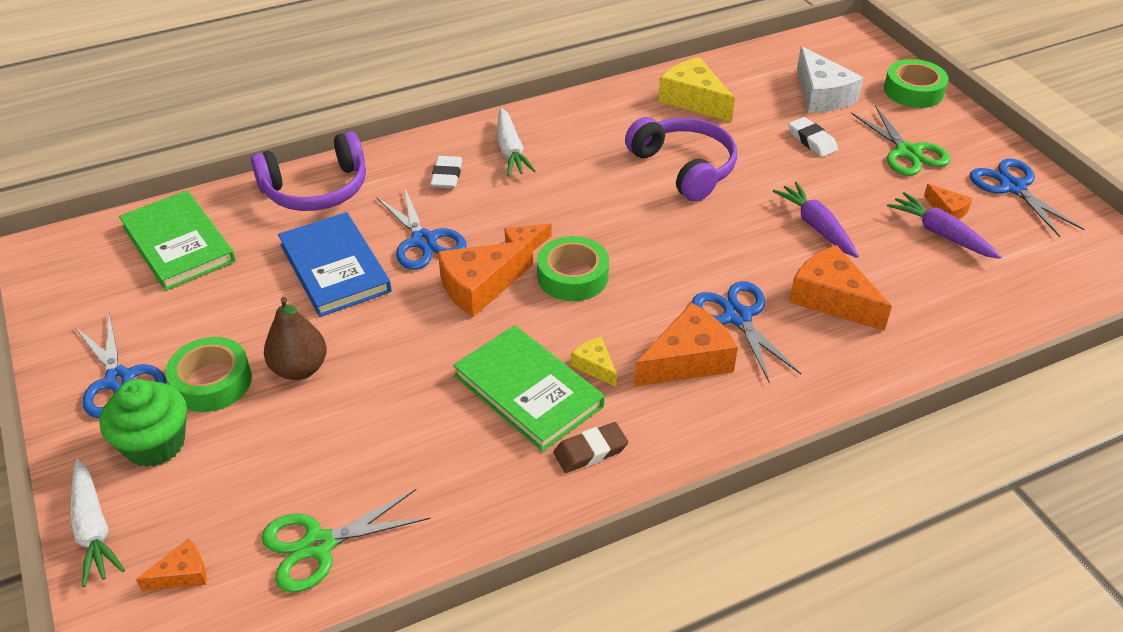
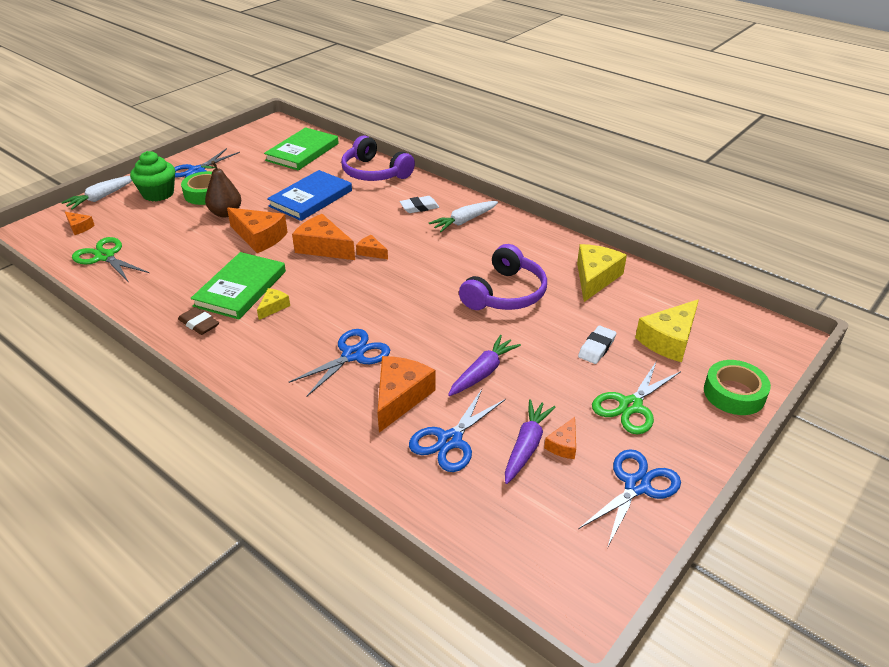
camera: 65 degrees right, 5 degrees down
blue scissors [376,186,467,270] -> blue scissors moved to [409,389,506,472]
green tape [537,236,609,301] -> none
orange cheese [634,303,738,387] -> orange cheese moved to [227,207,288,253]
white cheese [797,46,863,113] -> yellow cheese [635,299,699,362]

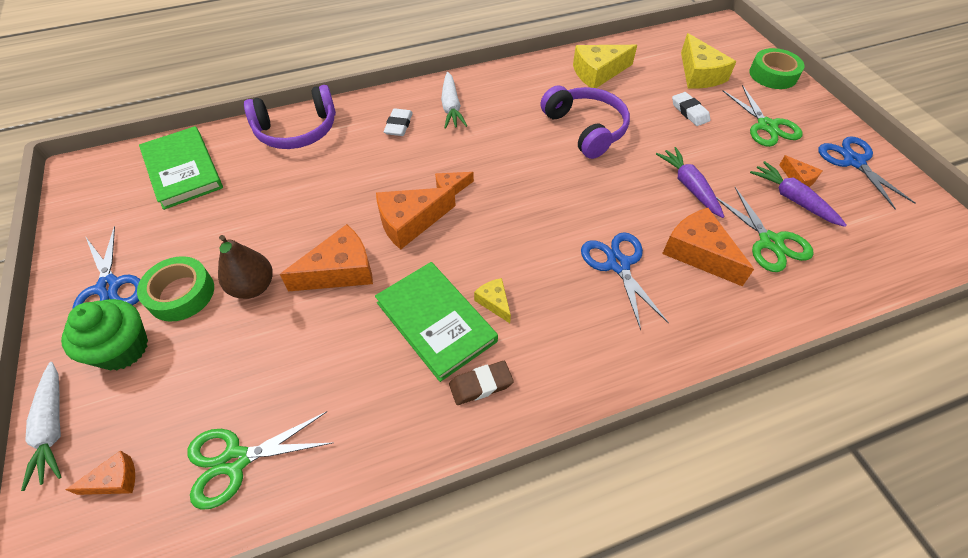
camera: 60 degrees left, 15 degrees up
blue book [267,170,352,221] -> none
blue scissors [409,389,506,472] -> green scissors [716,187,814,272]
yellow cheese [577,244,627,302] -> yellow cheese turned 75 degrees counterclockwise [573,45,637,88]

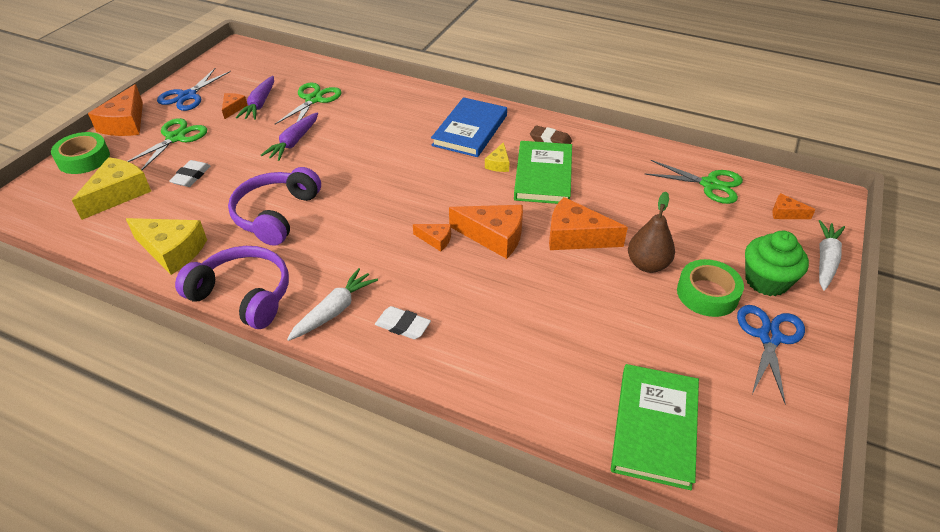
camera: 135 degrees left, 10 degrees down
purple headphones [244,85,336,149] -> purple headphones moved to [175,246,289,329]
white eraser [384,108,413,136] -> white eraser turned 60 degrees clockwise [375,306,431,339]
blue scissors [581,232,669,330] -> none
orange cheese [662,208,754,286] -> orange cheese moved to [88,84,143,136]
none -> blue book [431,97,507,157]

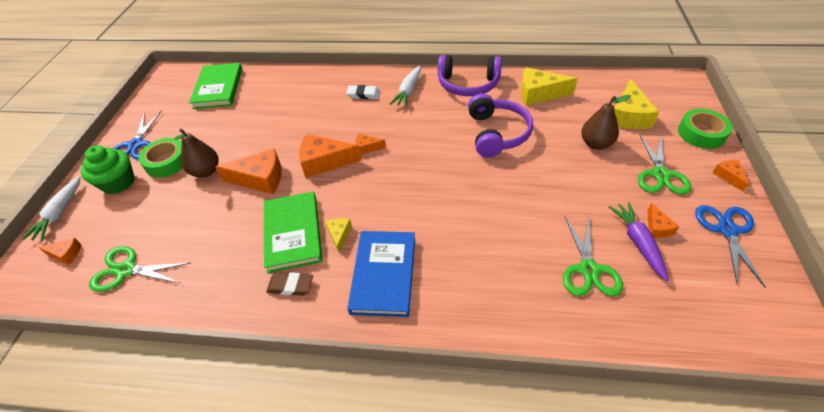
camera: 165 degrees right, 5 degrees up
orange cheese [88,84,143,136] -> orange cheese [713,160,749,192], size x0.52
white eraser [169,160,210,187] -> brown pear [581,95,631,150]
purple carrot [261,112,318,161] -> none

